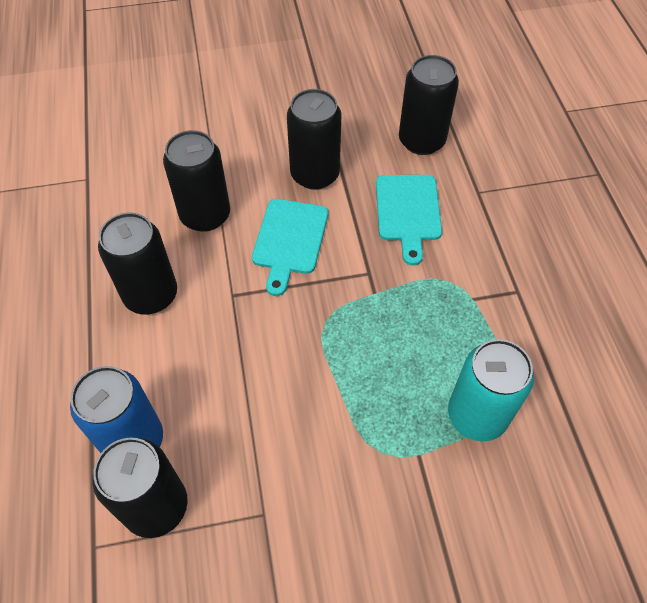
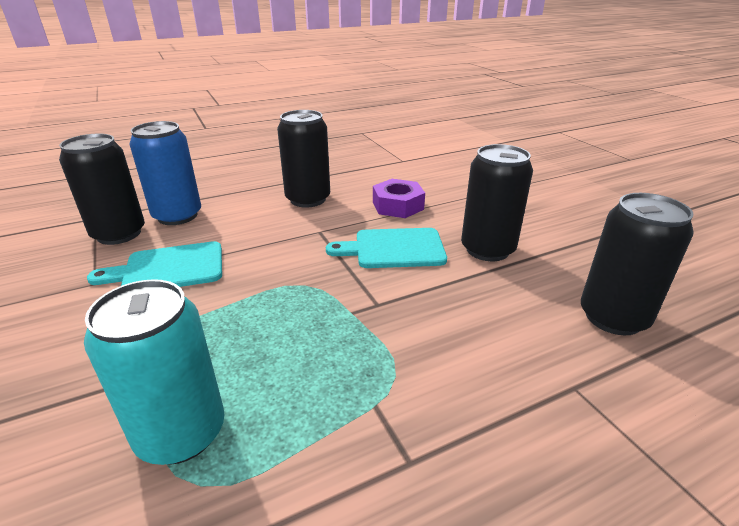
camera: 75 degrees right, 25 degrees down
black can [163,130,230,232] -> purple nut [373,179,425,218]
turquoise cutting board [376,175,442,266] -> turquoise cutting board moved to [87,241,222,287]

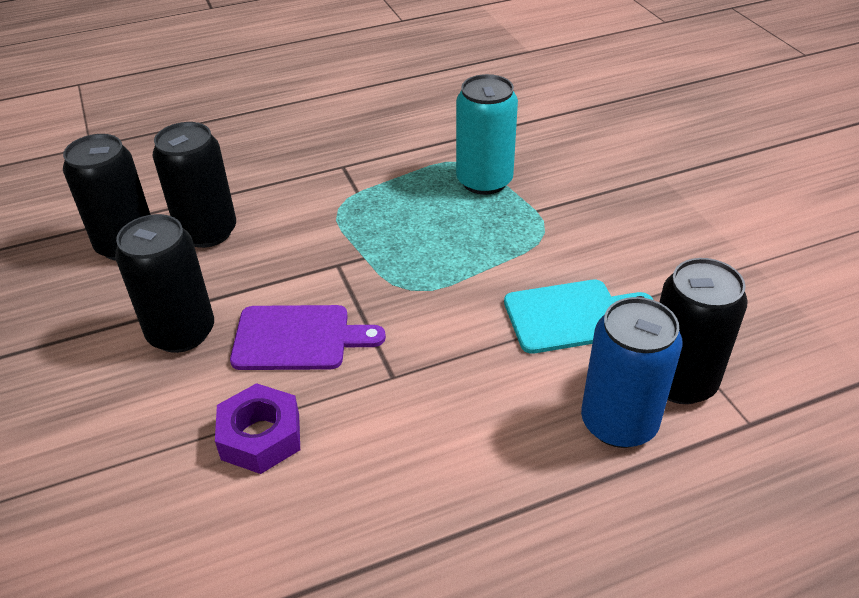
camera: 175 degrees left, 10 degrees up
black can [277,110,330,208] -> black can moved to [152,122,236,248]
turquoise cutting board [326,228,447,268] -> purple cutting board [230,305,386,370]

